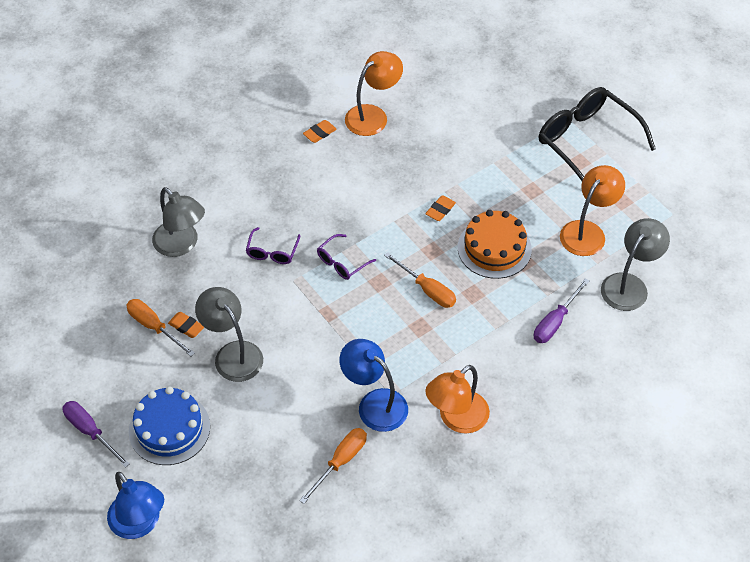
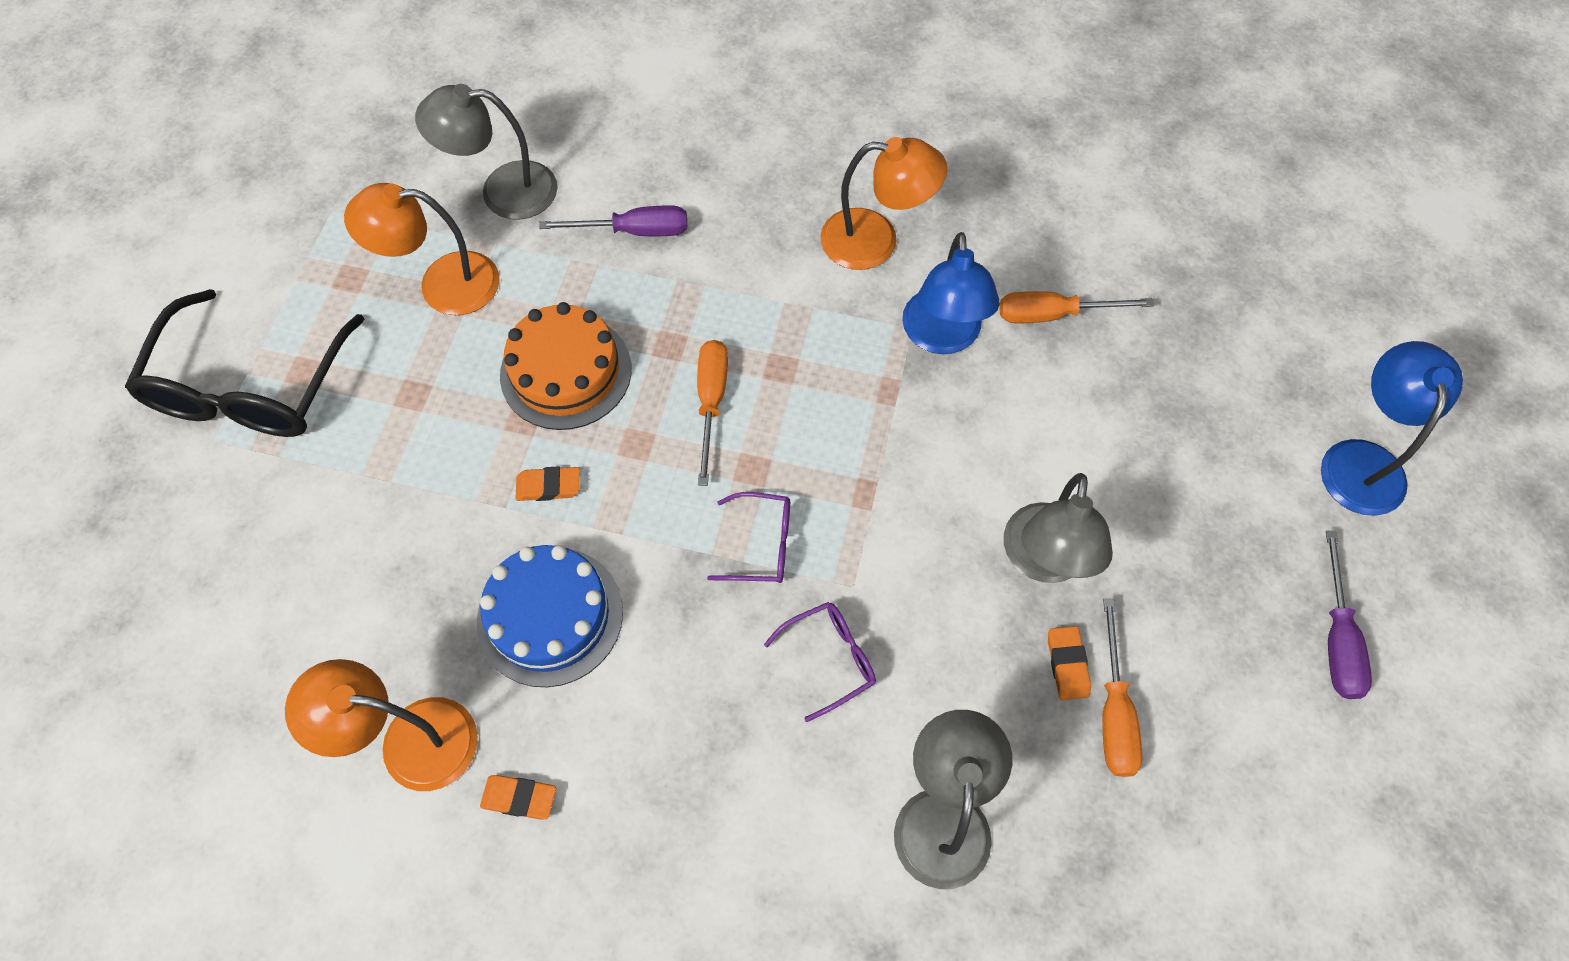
camera: 130 degrees left, 10 degrees up
blue cake [129,387,210,465] -> blue cake moved to [477,545,623,687]

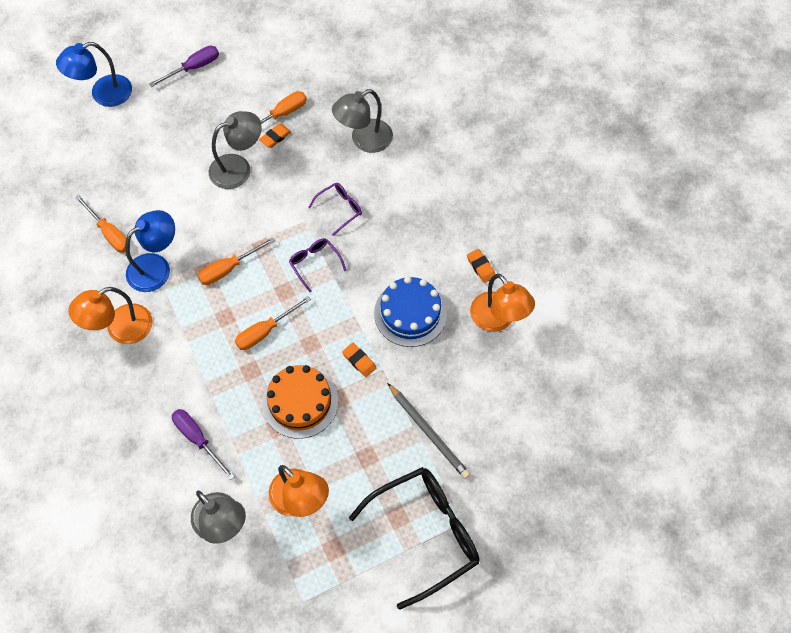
camera: 130 degrees left, 0 degrees up
purple glasses [764,602,876,722] -> purple glasses turned 120 degrees clockwise [308,183,362,236]
orange lamp [820,137,947,270] -> orange lamp turned 90 degrees counterclockwise [68,287,153,344]
none -> orange screwdriver [198,237,275,285]
none -> grey pencil [387,383,470,479]

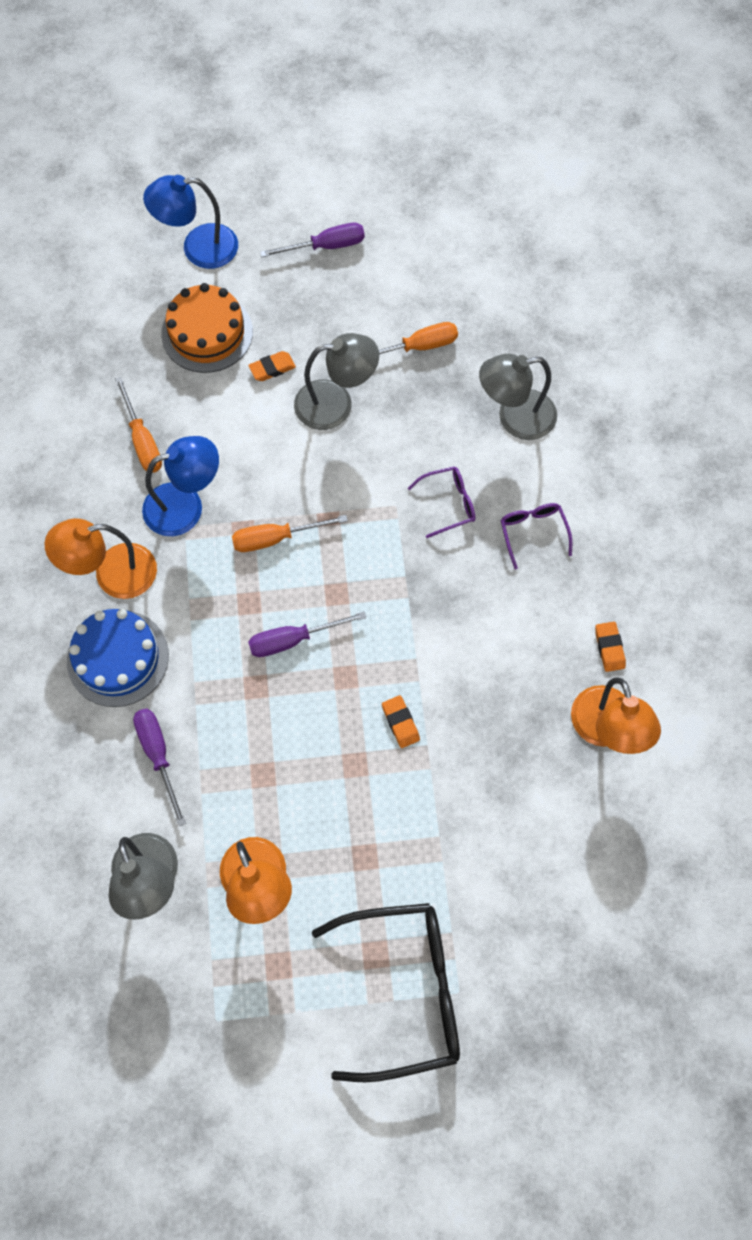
camera: 20 degrees right, 5 degrees up
orange screwdriver [235,296,311,350] -> purple screwdriver [248,612,366,657]
orange eraser [259,124,291,148] -> orange eraser moved to [248,351,296,381]
orange cake [262,365,338,439] -> orange cake moved to [161,283,253,373]
purple glasses [289,238,346,292] -> purple glasses moved to [500,503,572,569]
blue cake [374,276,447,347] -> blue cake moved to [67,609,169,707]
grey pencil [387,383,470,479] -> none

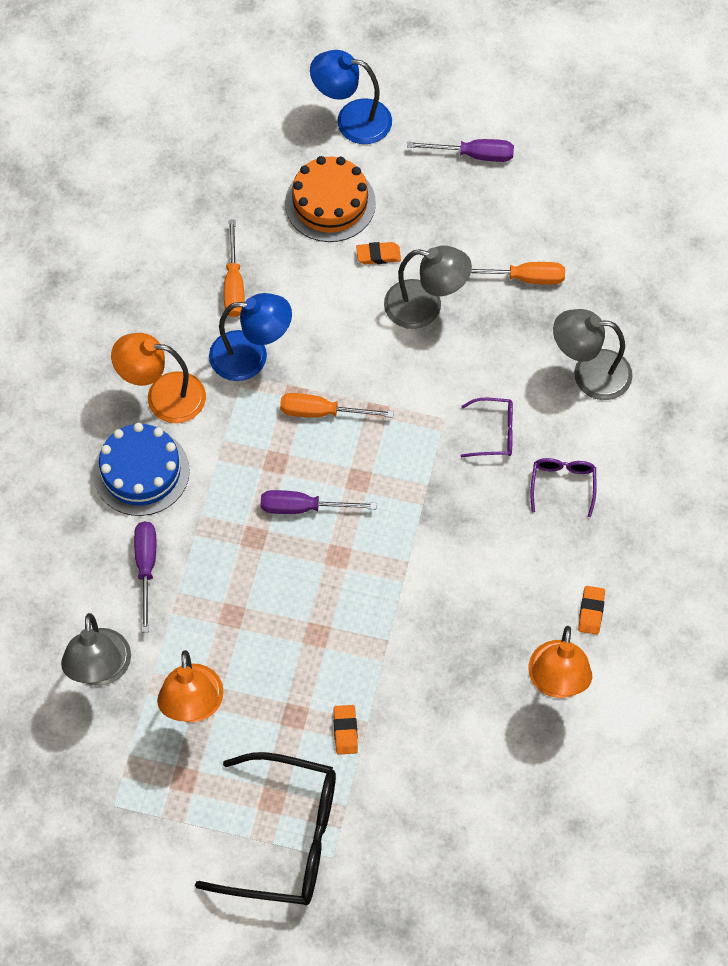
camera: 20 degrees right, 5 degrees down
orange eraser [382,695,420,748] -> orange eraser moved to [333,705,358,755]

